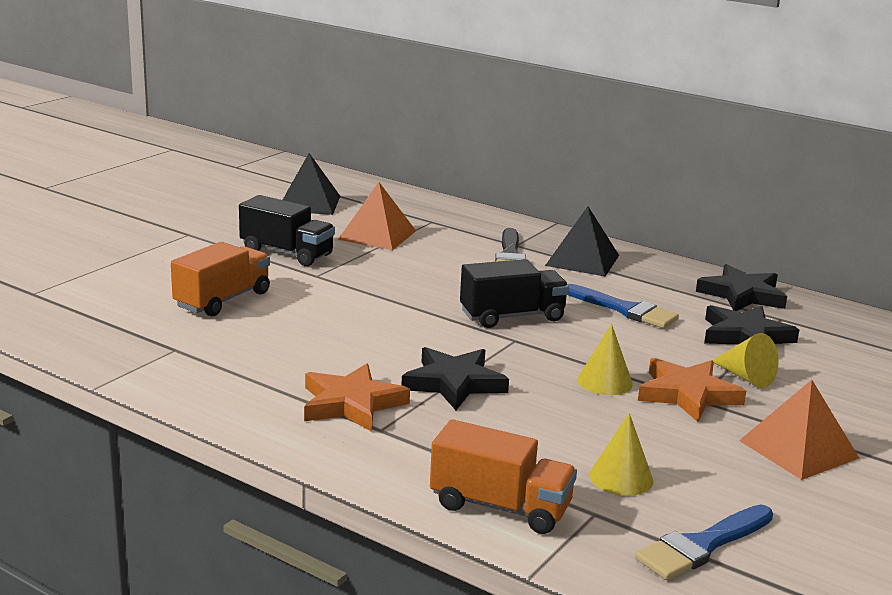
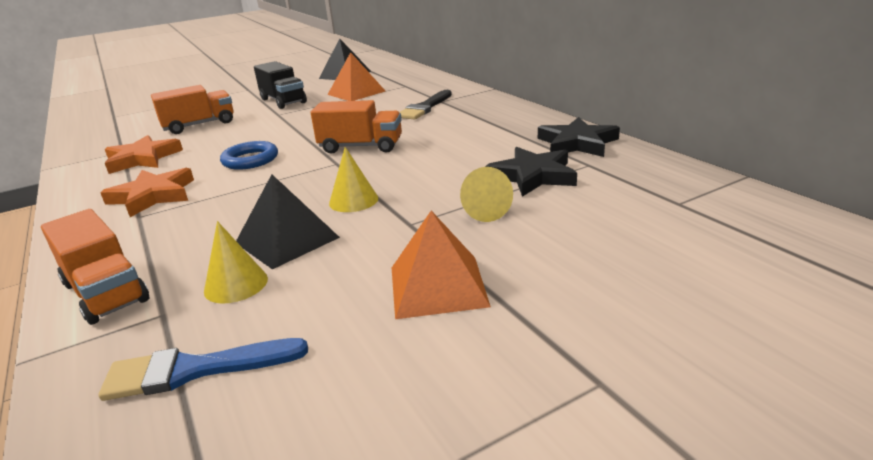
camera: 30 degrees right, 5 degrees up
black star [402,347,509,410] -> none
black truck [460,259,569,328] -> orange truck [311,100,402,154]
black pyramid [545,206,619,276] -> black pyramid moved to [236,174,340,269]
blue brush [568,284,679,328] -> none
orange star [638,358,746,422] -> orange star moved to [105,135,183,174]
none -> blue ring [220,141,278,170]

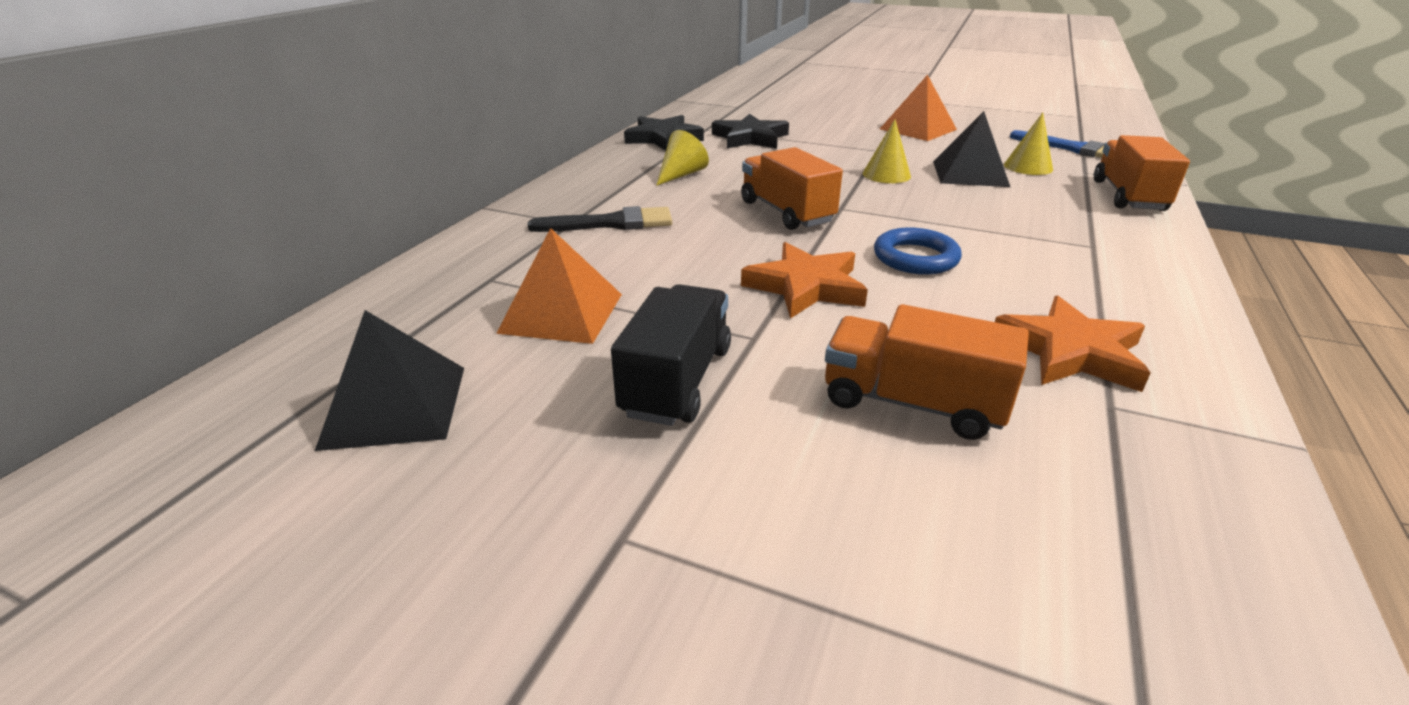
camera: 130 degrees left, 5 degrees up
orange star [100,168,194,217] -> orange star moved to [741,242,868,319]
yellow cone [460,167,513,222] -> yellow cone moved to [656,130,709,186]

